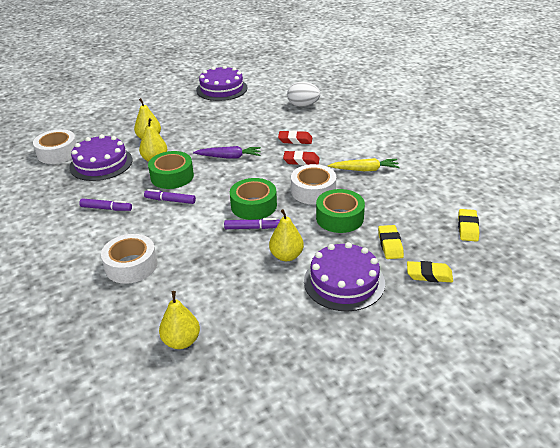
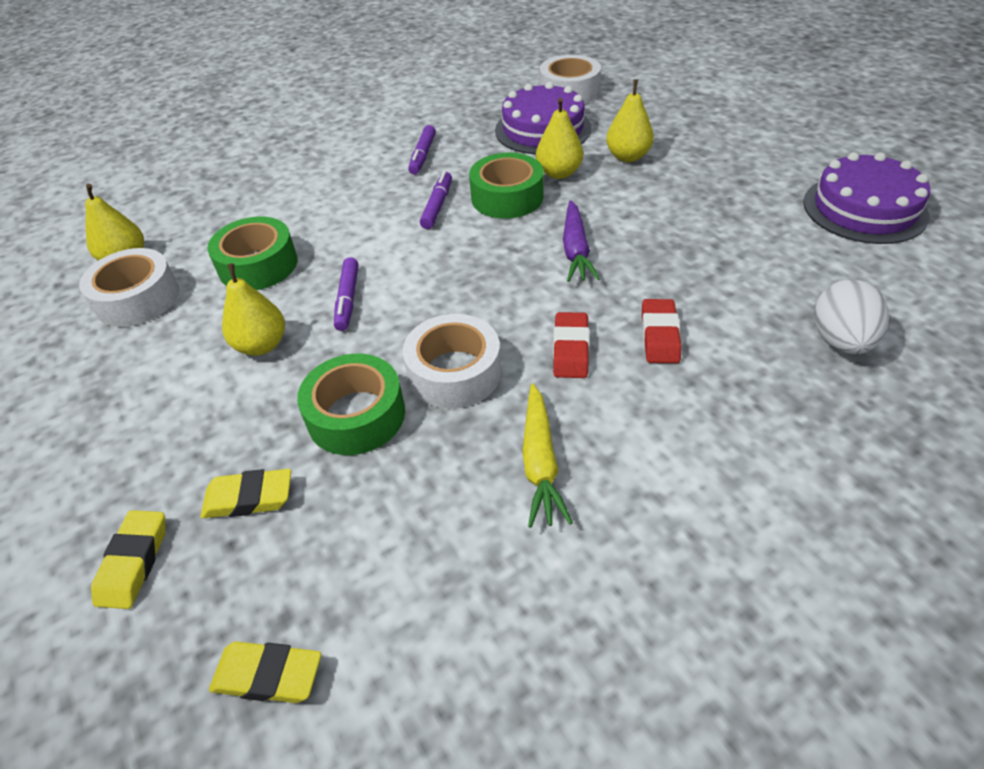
camera: 90 degrees right, 10 degrees up
white tape [101,234,157,284] -> white tape moved to [79,248,179,327]
green tape [230,178,277,220] -> green tape moved to [207,216,298,290]
purple cake [304,242,385,311] -> none

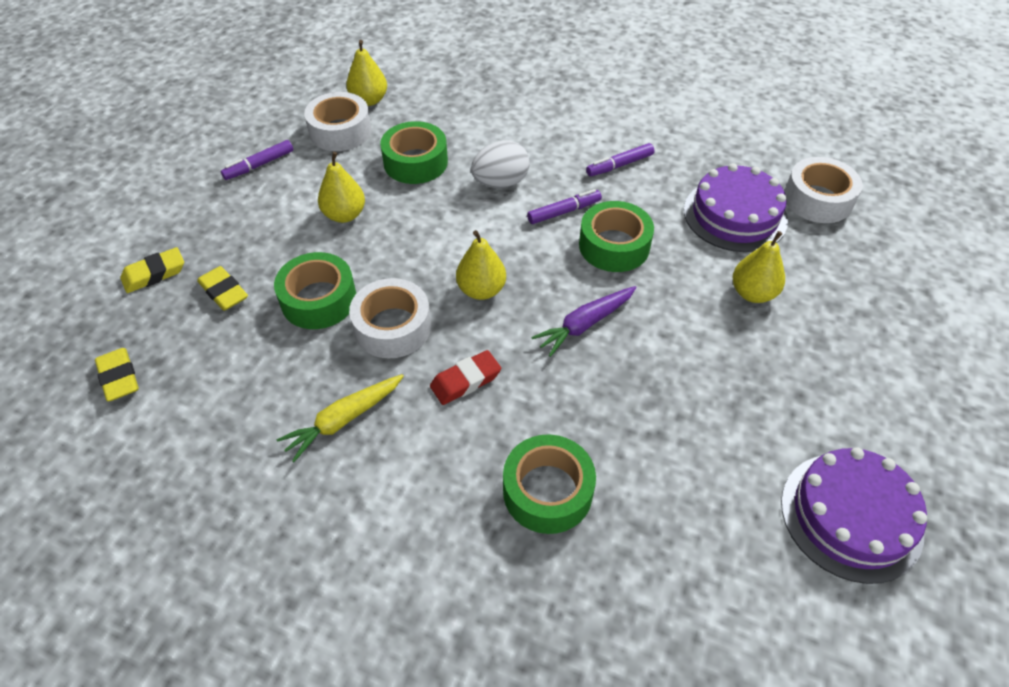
camera: 50 degrees right, 5 degrees up
purple marker [334,257,359,331] -> purple marker moved to [221,140,293,180]
yellow pear [536,98,583,179] -> yellow pear moved to [456,230,506,300]
red eraser [642,299,682,363] -> none
white egg [814,279,889,354] -> white egg moved to [471,140,530,188]
none -> green tape [503,434,596,534]

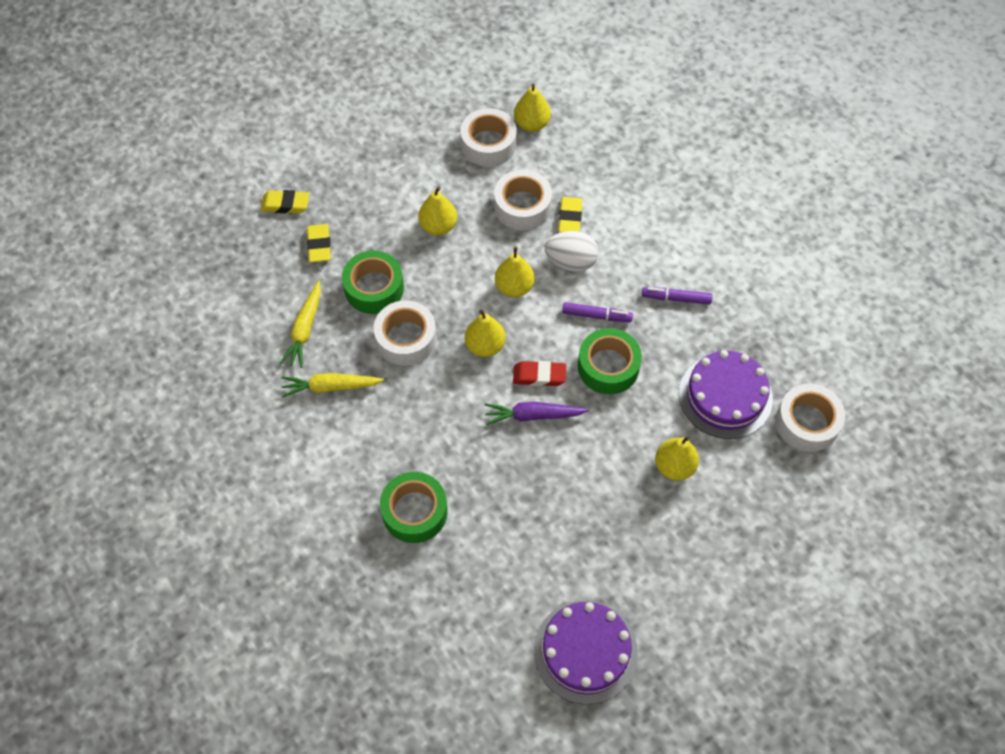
camera: 35 degrees right, 10 degrees up
yellow eraser [95,348,139,402] -> yellow eraser moved to [558,197,582,232]
purple marker [221,140,293,180] -> none
green tape [380,121,448,184] -> white tape [494,170,552,230]
red eraser [430,350,501,405] -> red eraser moved to [513,361,566,386]
none -> yellow carrot [280,281,321,368]
none -> yellow pear [495,247,535,297]

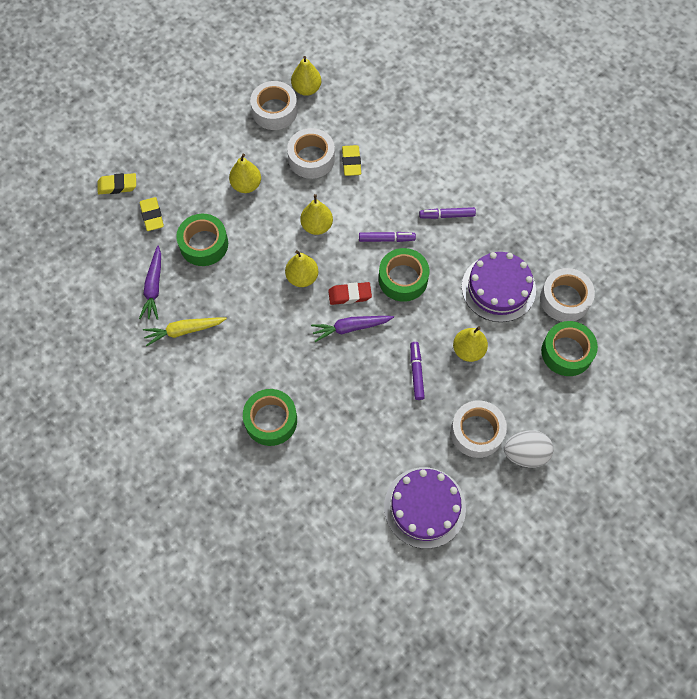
camera: 10 degrees left, 5 degrees up
yellow carrot [280,281,321,368] -> purple carrot [139,246,161,320]
white tape [374,300,437,366] -> white tape moved to [451,400,507,458]
white egg [544,231,598,272] -> white egg moved to [504,431,553,468]
none -> purple marker [410,342,425,400]
none -> green tape [541,321,598,376]

